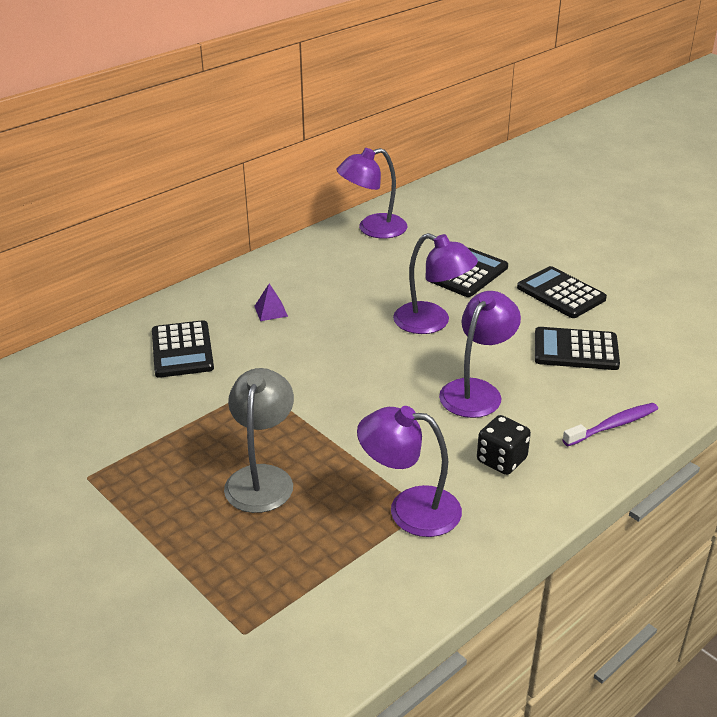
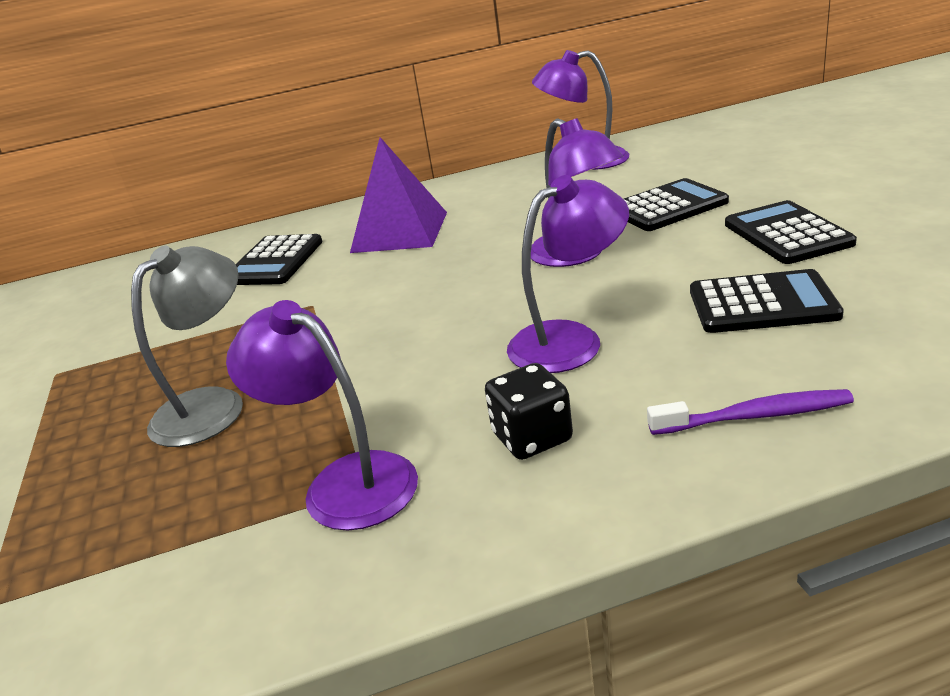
camera: 30 degrees right, 5 degrees down
purple pyramid [254,284,288,321] -> purple pyramid [350,137,447,253], size x2.41
black calculator [535,327,620,370] -> black calculator turned 150 degrees clockwise [690,269,844,333]

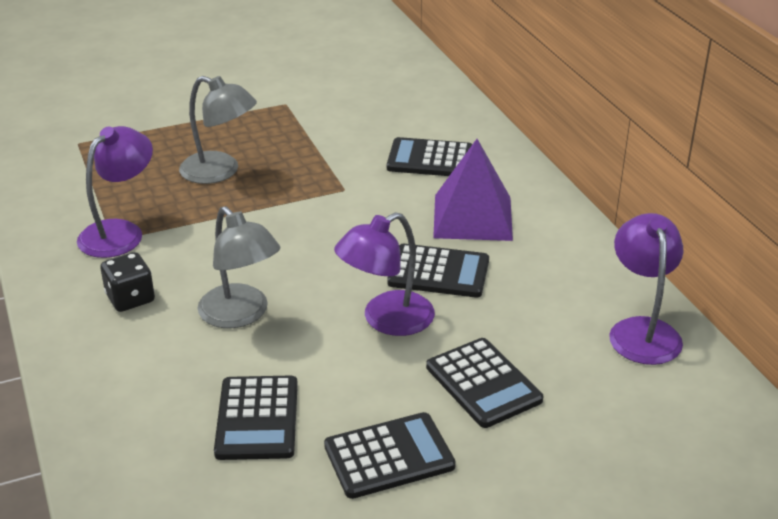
camera: 80 degrees right, 5 degrees up
purple lamp [507,175,629,373] -> grey lamp [198,206,280,328]
purple toothbrush [647,389,854,435] -> none
none -> black calculator [388,244,489,298]

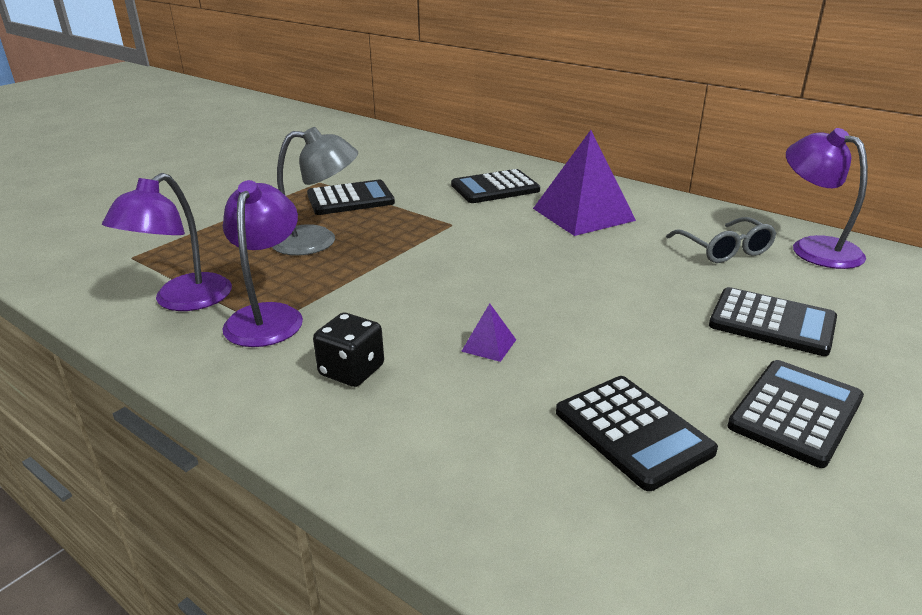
camera: 30 degrees left, 5 degrees down
grey lamp [198,206,280,328] -> purple pyramid [461,303,516,362]
purple lamp [334,212,435,336] -> purple lamp moved to [102,173,232,311]
black calculator [388,244,489,298] -> black calculator moved to [307,180,395,215]
none -> grey glasses [666,217,777,263]

